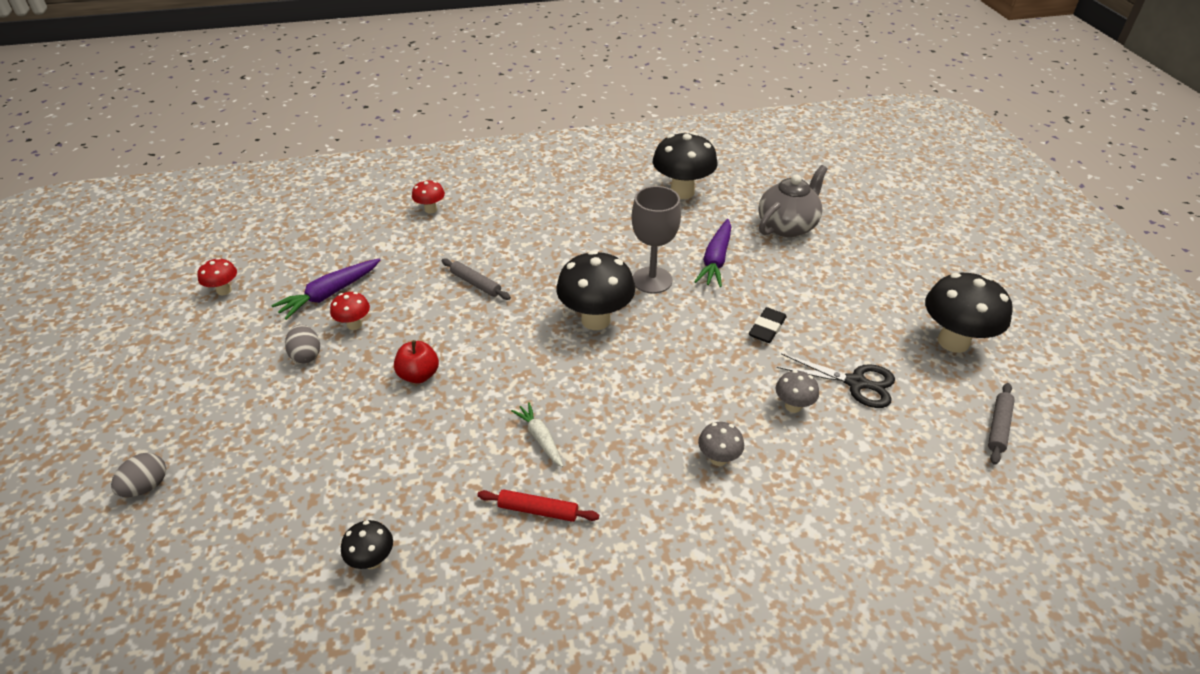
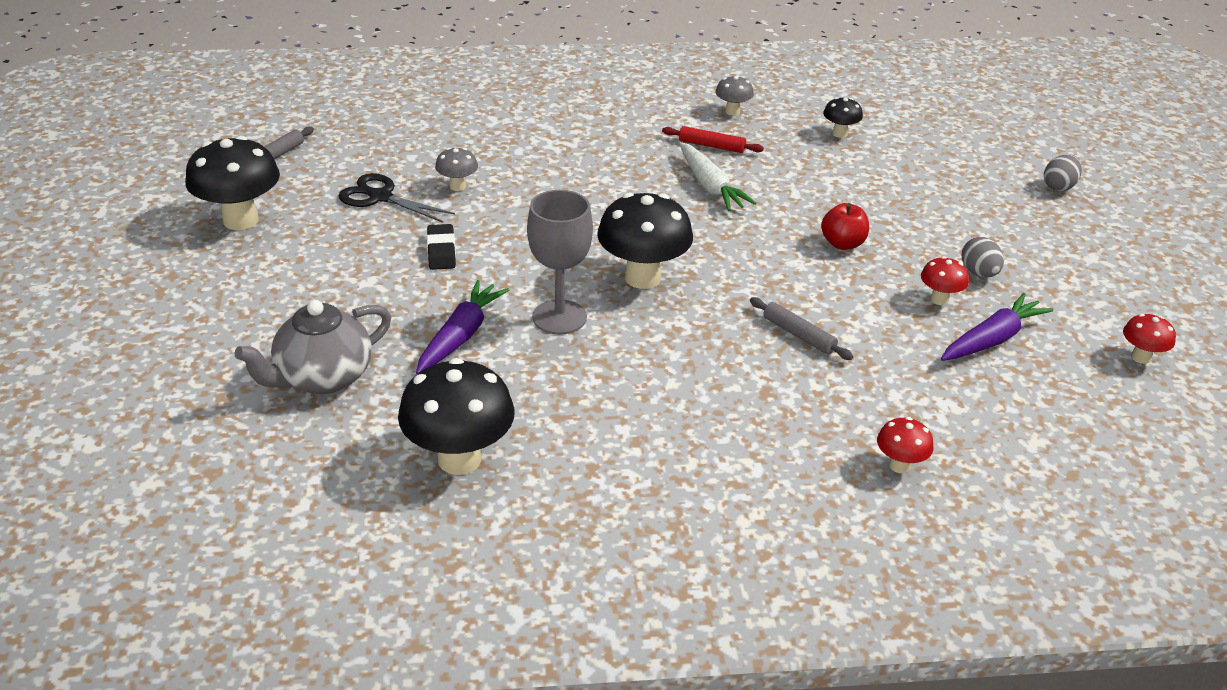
camera: 175 degrees left, 5 degrees down
white carrot [511,402,563,467] -> white carrot [679,142,756,211], size x1.55
grey mushroom [698,422,744,466] -> grey mushroom moved to [715,75,754,115]
black eraser [749,307,787,343] -> black eraser turned 45 degrees counterclockwise [427,224,456,270]

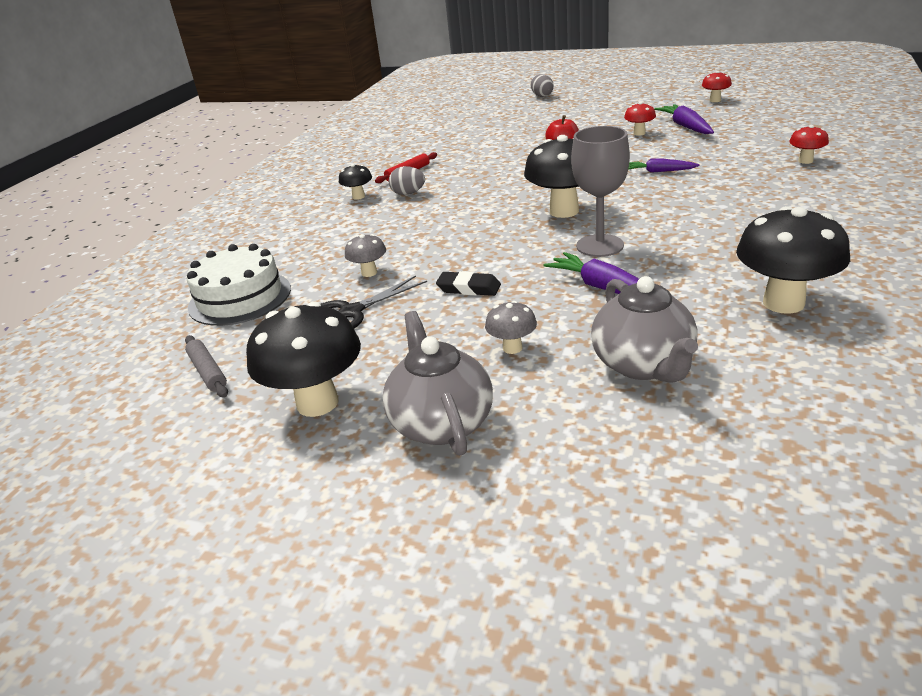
camera: 60 degrees left, 5 degrees down
white carrot [679,142,756,211] -> none
grey mushroom [715,75,754,115] -> grey mushroom moved to [485,301,537,354]
grey rolling pin [750,297,853,360] -> purple carrot [628,159,699,173]
black mushroom [823,97,863,138] -> black mushroom moved to [339,164,372,200]
grey egg [962,237,1004,277] -> grey egg moved to [389,166,425,195]
none -> white cake [186,244,291,326]
none -> grey teapot [382,311,493,456]

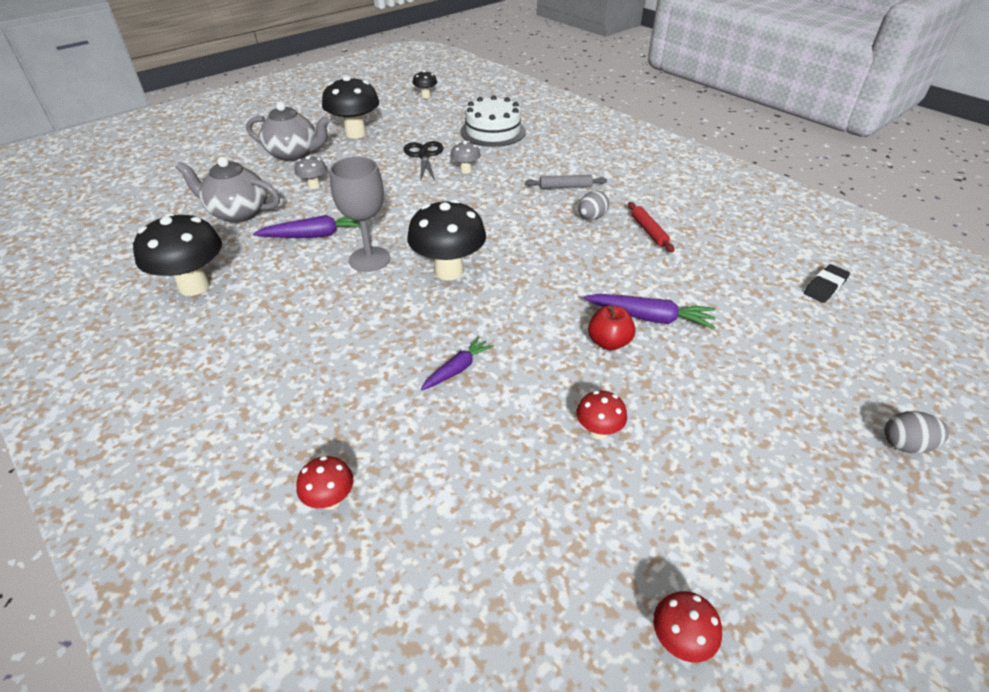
camera: 115 degrees right, 10 degrees up
grey rolling pin [185,335,228,398] -> grey rolling pin moved to [525,175,607,189]
black mushroom [339,164,372,200] -> black mushroom moved to [412,70,437,98]
black eraser [436,271,501,296] -> black eraser moved to [804,264,850,303]
purple carrot [654,104,714,134] -> purple carrot moved to [584,294,716,329]

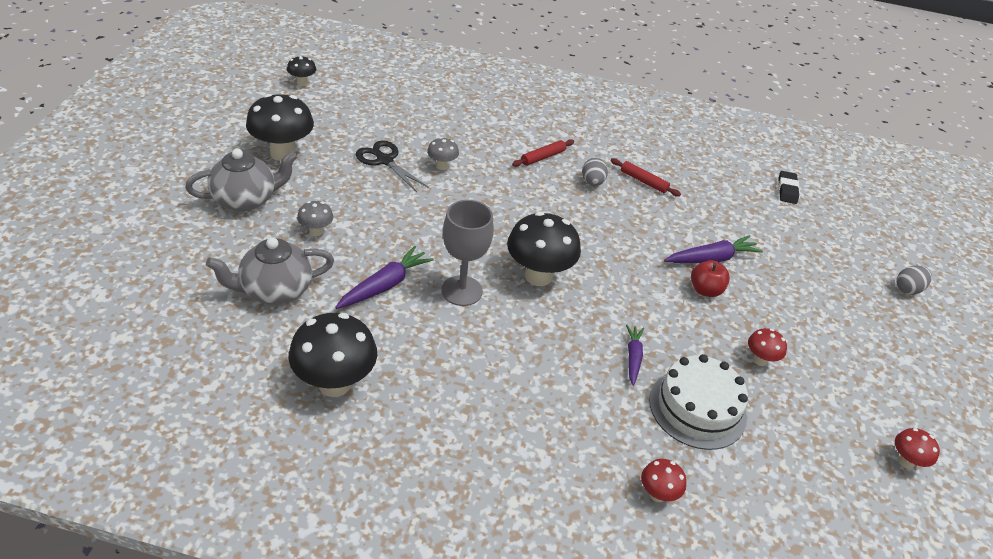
camera: 40 degrees left, 0 degrees up
white cake [460,95,526,147] -> white cake moved to [649,354,748,450]
grey rolling pin [525,175,607,189] -> red rolling pin [512,139,574,167]

